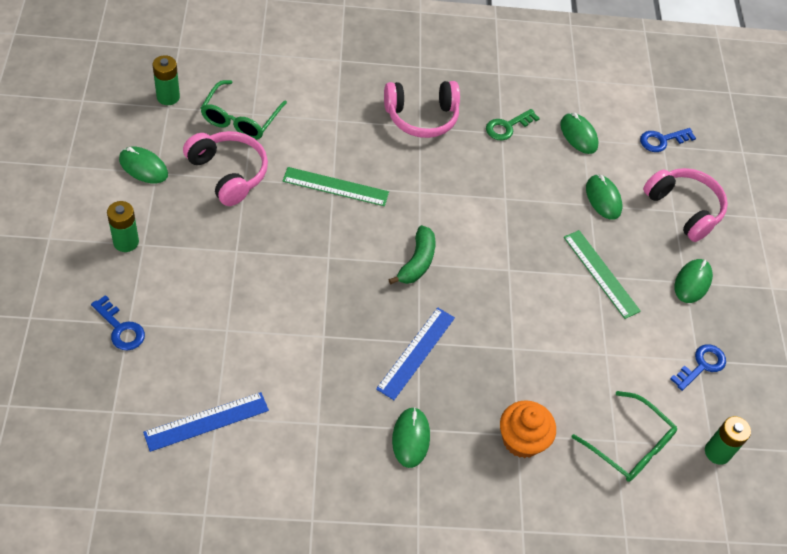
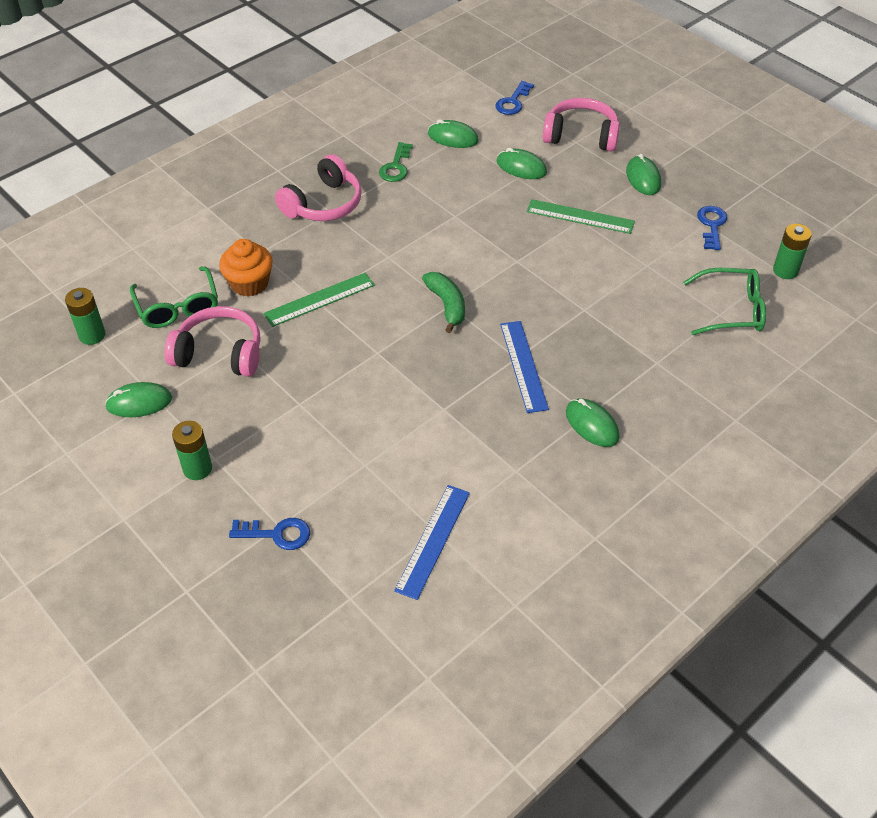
camera: 35 degrees left, 5 degrees down
orange cupcake [500,400,556,458] -> orange cupcake moved to [219,239,273,297]

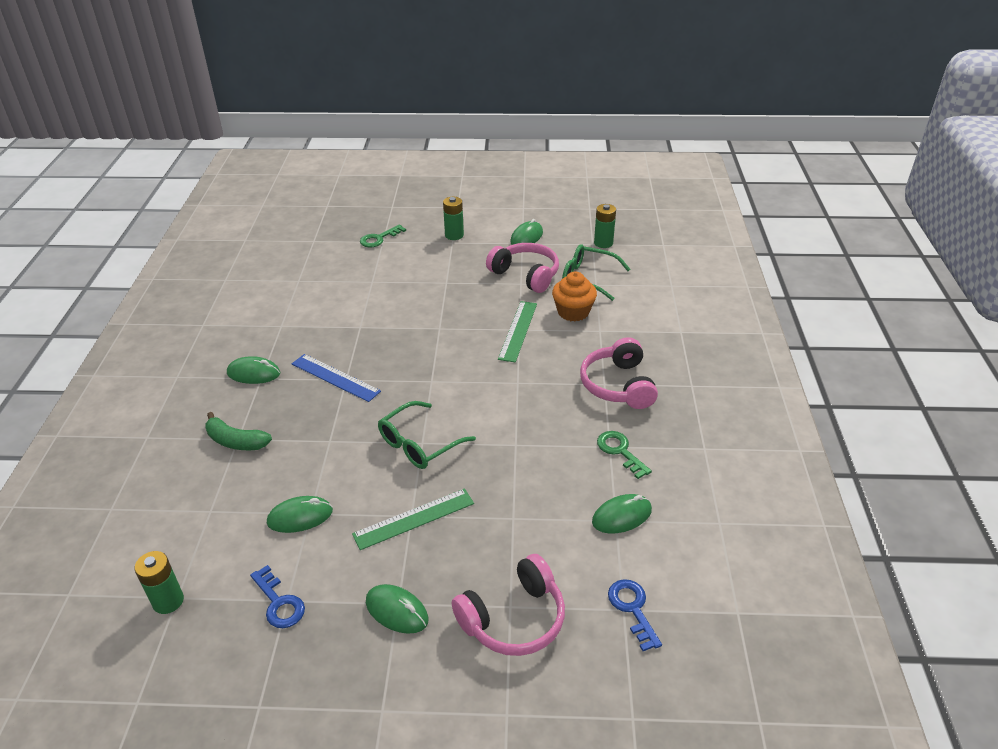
camera: 135 degrees right, 10 degrees down
pink headphones [164,306,260,377] -> pink headphones turned 105 degrees counterclockwise [486,243,559,293]
blue key [229,518,310,550] -> green key [360,225,406,248]
blue ruler [394,485,470,600] -> none
green banana [422,272,465,333] -> green banana moved to [205,412,272,450]
green mouse [496,148,547,179] -> green mouse moved to [267,496,333,533]
green glasses [683,268,766,335] -> green glasses moved to [378,401,476,469]

